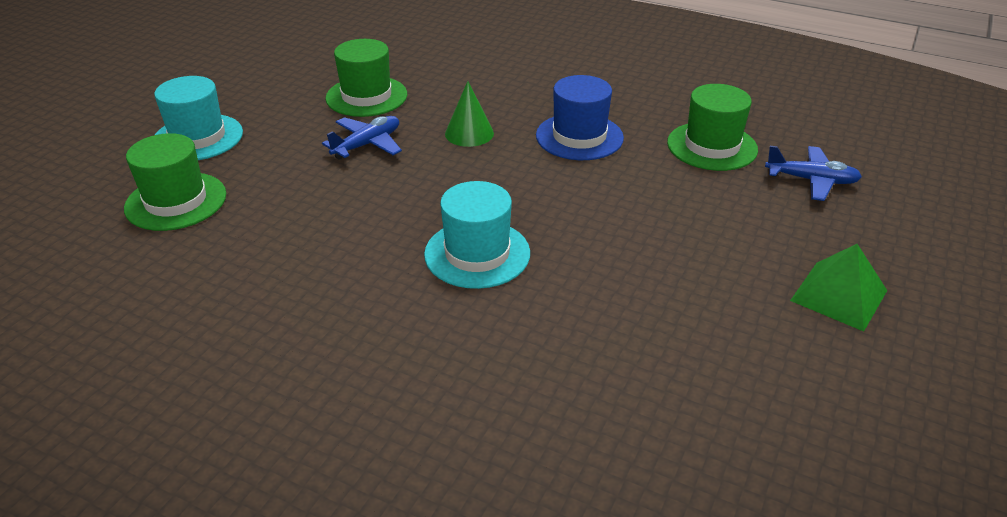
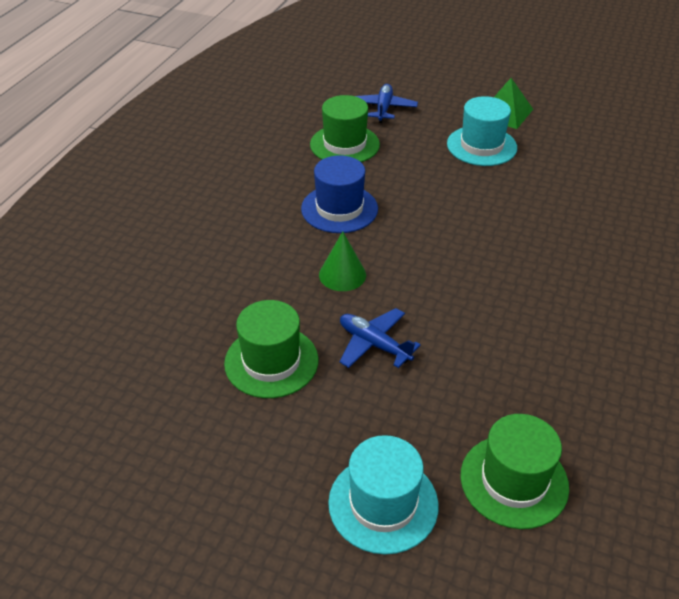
camera: 95 degrees left, 5 degrees up
turquoise hat [424,181,530,289] -> turquoise hat moved to [447,96,517,166]

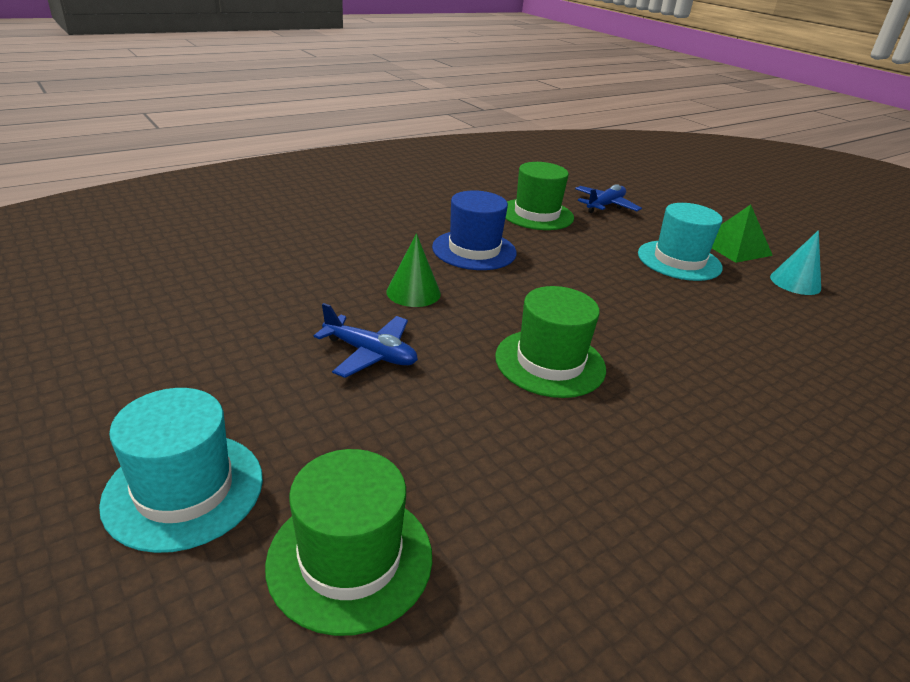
camera: 30 degrees right, 10 degrees down
green hat [224,300,319,398] -> green hat moved to [495,286,606,398]
blue plane [339,308,421,368] -> blue plane turned 135 degrees clockwise [314,303,418,378]
none -> turquoise cone [770,230,821,295]

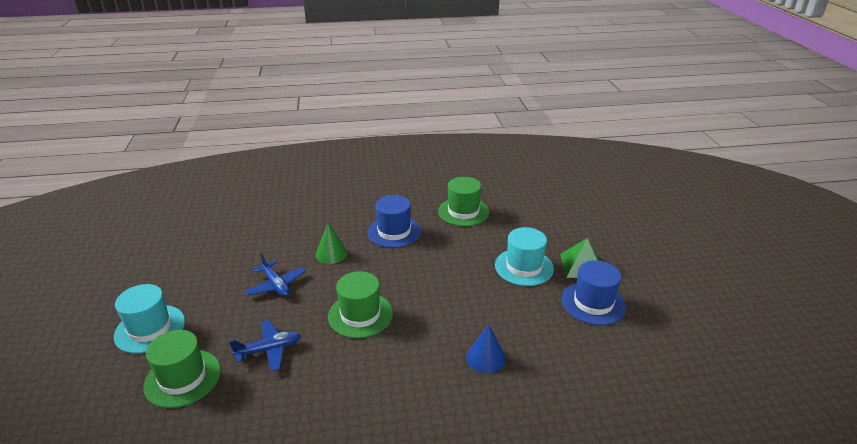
camera: 30 degrees right, 0 degrees up
blue plane [575,184,642,213] -> blue plane moved to [229,320,301,371]
turquoise cone [770,230,821,295] -> blue hat [561,260,626,325]
none -> blue cone [466,324,506,373]

